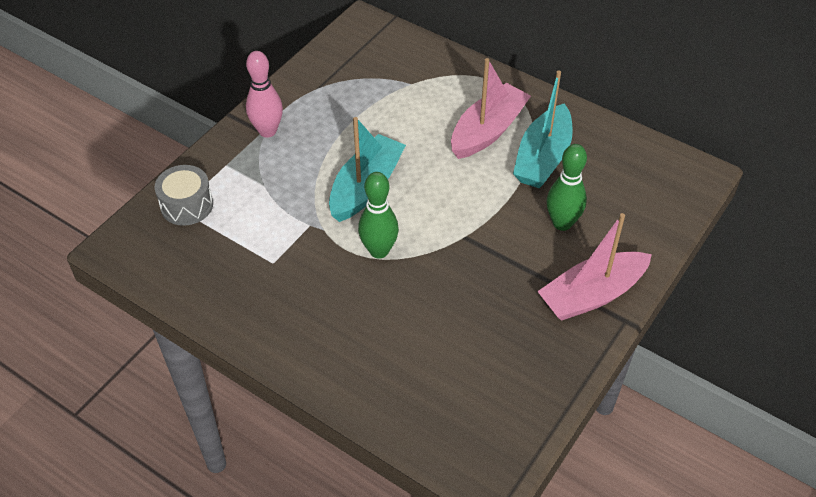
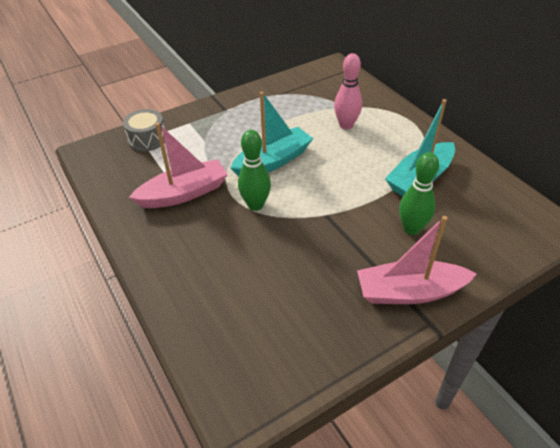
camera: 25 degrees right, 5 degrees down
pink bowling pin [246,51,283,138] -> pink bowling pin moved to [334,53,362,129]
pink boat [451,58,531,159] -> pink boat moved to [129,123,228,208]

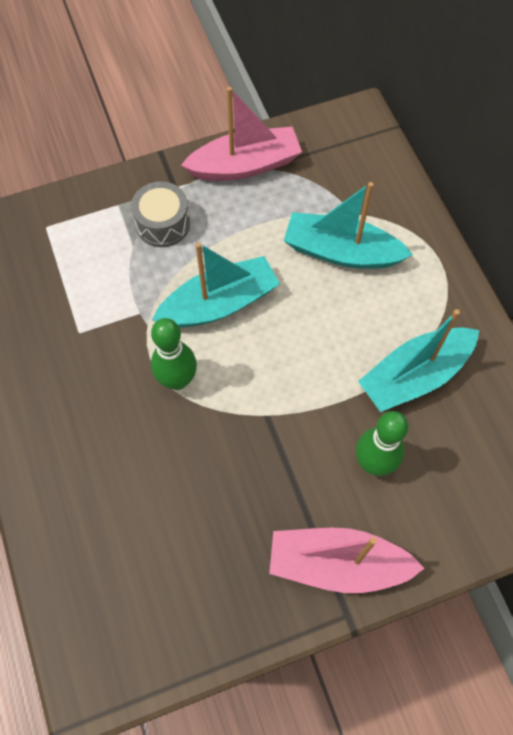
camera: 10 degrees right, 20 degrees up
grey drum [123,109,165,151] -> grey drum moved to [131,181,190,247]
pink boat [129,123,228,208] -> pink boat moved to [181,87,302,181]
pink bowling pin [334,53,362,129] -> turquoise boat [284,182,413,269]

